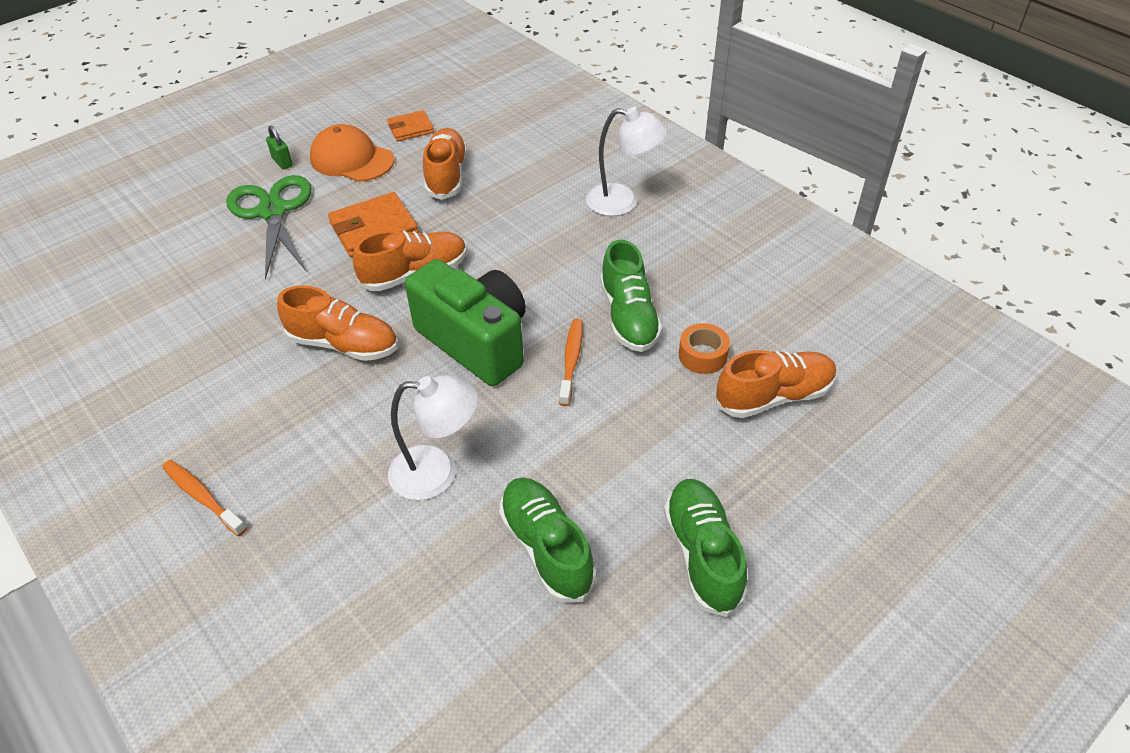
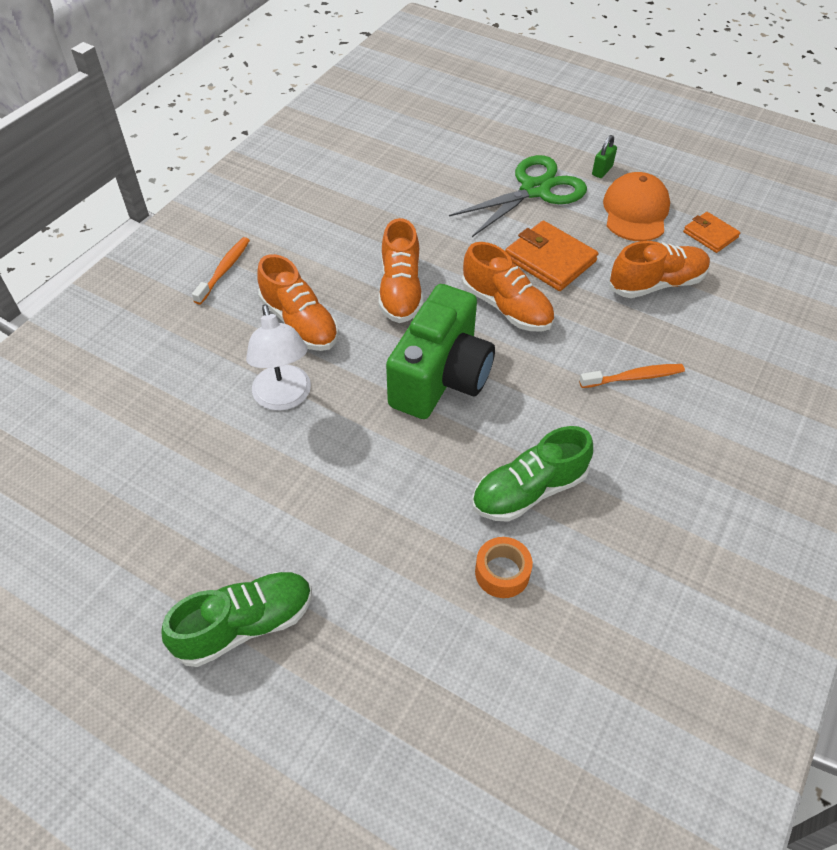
camera: 70 degrees right, 5 degrees up
green shoe [499,478,596,602] -> none
orange toothbrush [559,319,583,406] -> orange toothbrush moved to [579,364,685,388]
white lamp [586,107,668,216] -> none
orange shoe [716,350,837,418] -> orange shoe moved to [257,254,339,351]

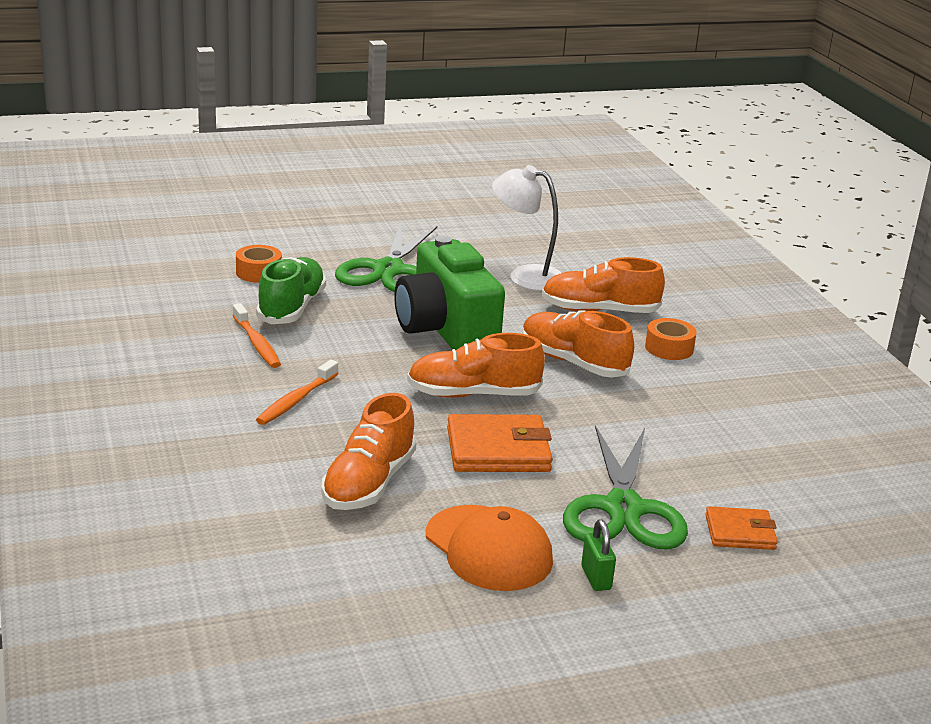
camera: 130 degrees right, 25 degrees down
green shoe [161,572,312,667] -> none
orange toothbrush [192,237,250,304] -> orange toothbrush moved to [233,303,281,368]
orange wallet [683,212,740,253] -> orange wallet moved to [705,506,778,550]
none -> green scissors [335,222,437,292]
none -> orange tape [645,318,697,360]

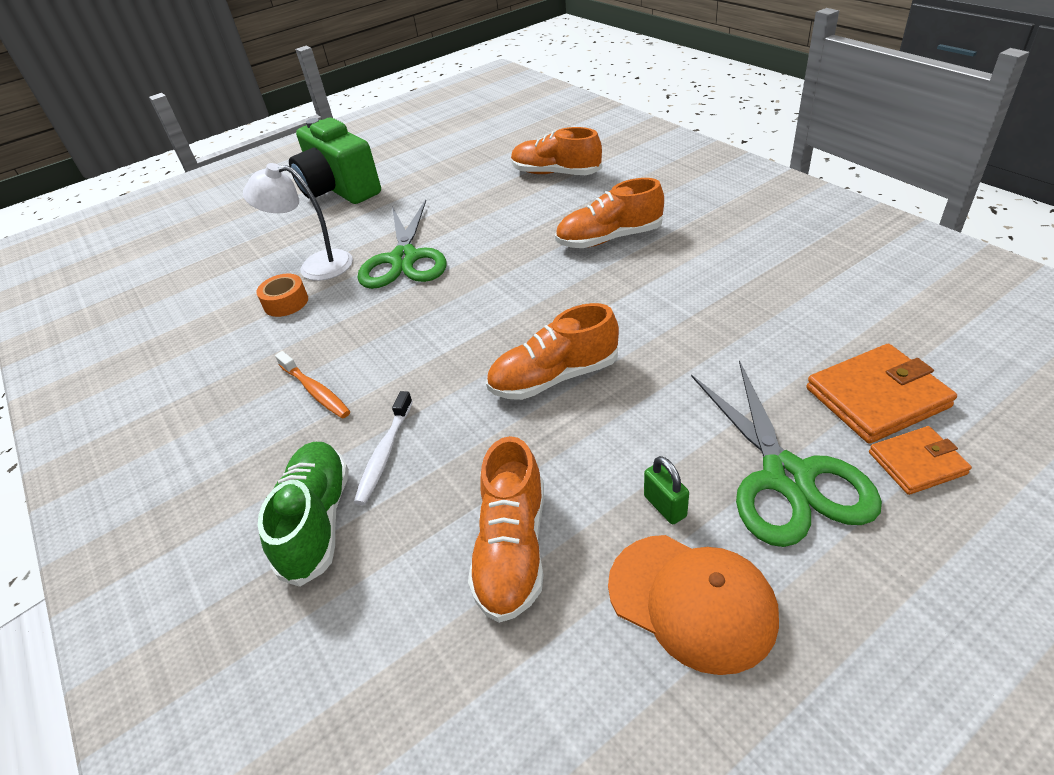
camera: 10 degrees left, 15 degrees up
green shoe [256,257,326,324] -> green shoe moved to [258,442,349,587]
orange toothbrush [256,360,339,425] -> white toothbrush [354,391,413,505]
green camera [394,236,505,350] -> green camera moved to [289,117,381,204]
orange wallet [447,414,553,472] -> orange wallet moved to [806,344,957,444]
white lamp [492,165,561,291] -> white lamp moved to [243,163,353,281]
orange shoe [522,310,634,378] -> orange shoe moved to [511,127,602,175]
green padlock [581,519,616,591] -> green padlock moved to [644,456,689,524]
orange tape [645,318,697,360] -> none

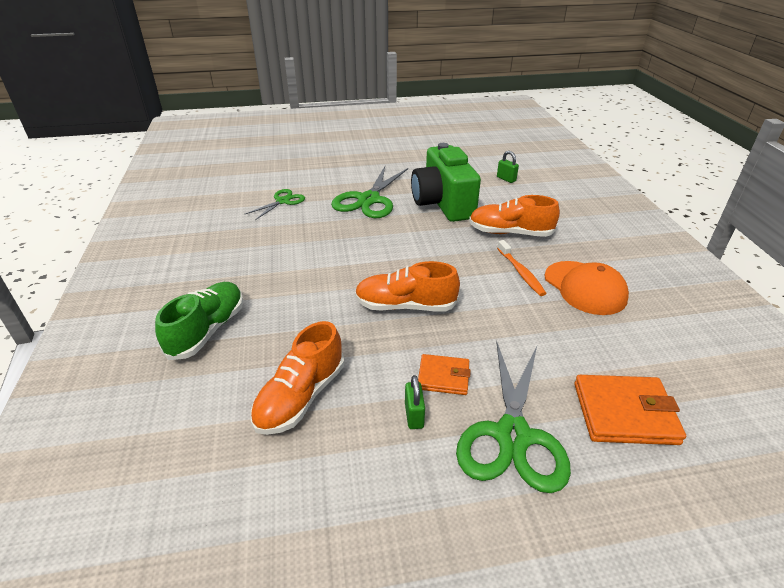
camera: 20 degrees right, 5 degrees down
white lamp [243,163,353,281] -> none
orange tape [256,274,308,317] -> green scissors [245,189,305,220]
orange toothbrush [275,351,350,419] -> orange toothbrush moved to [497,240,547,296]
green camera [289,117,381,204] -> green camera moved to [411,143,481,222]
white toothbrush [354,391,413,505] -> none
orange shoe [511,127,602,175] -> green padlock [497,151,519,183]
orange cap [608,535,779,675] -> orange cap moved to [544,261,629,315]
orange wallet [869,426,972,495] -> orange wallet moved to [418,354,471,395]

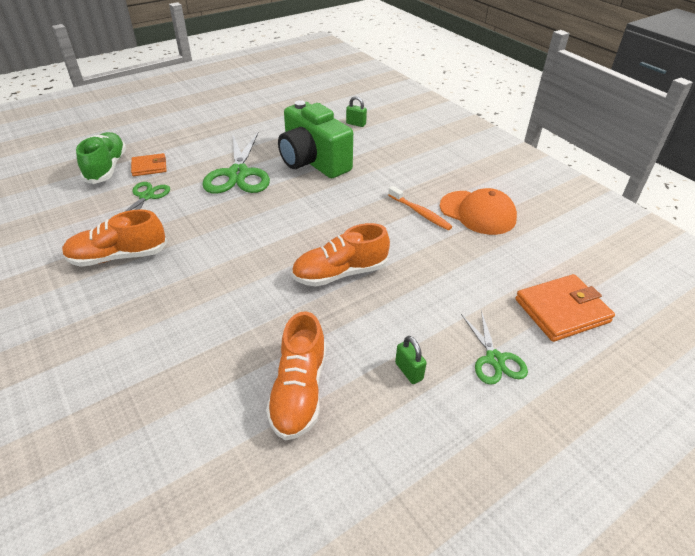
camera: 25 degrees left, 5 degrees up
green shoe [155,282,244,360] -> green shoe moved to [76,132,126,184]
orange wallet [418,354,471,395] -> orange wallet moved to [131,153,166,176]
green scissors [456,341,571,493] -> green scissors [461,310,528,385], size x0.55
orange shoe [469,195,560,237] -> orange shoe moved to [62,209,167,267]

